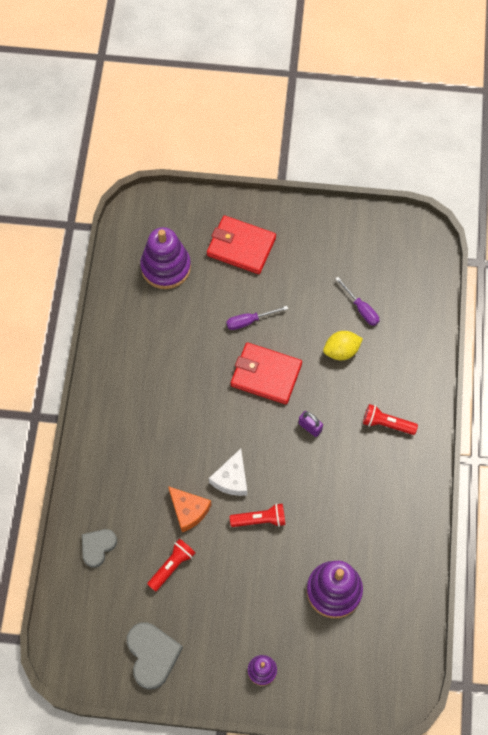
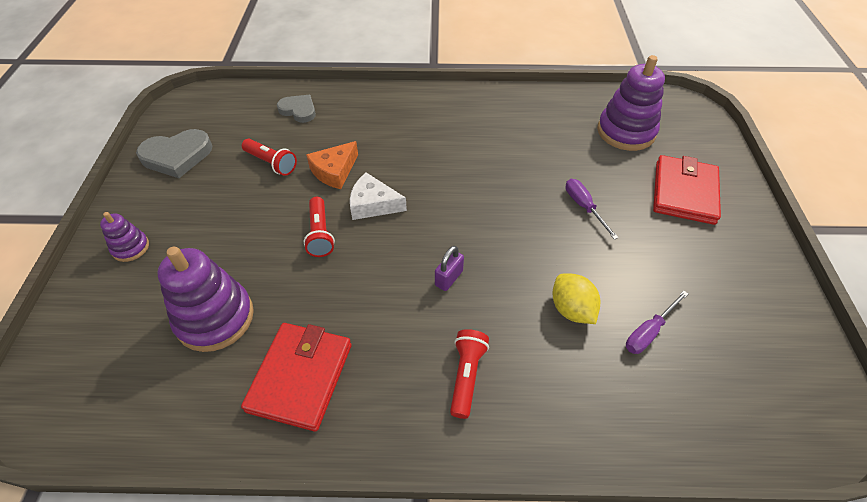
camera: 85 degrees right, 15 degrees down
red wallet [231,342,302,404] -> red wallet moved to [241,323,351,432]

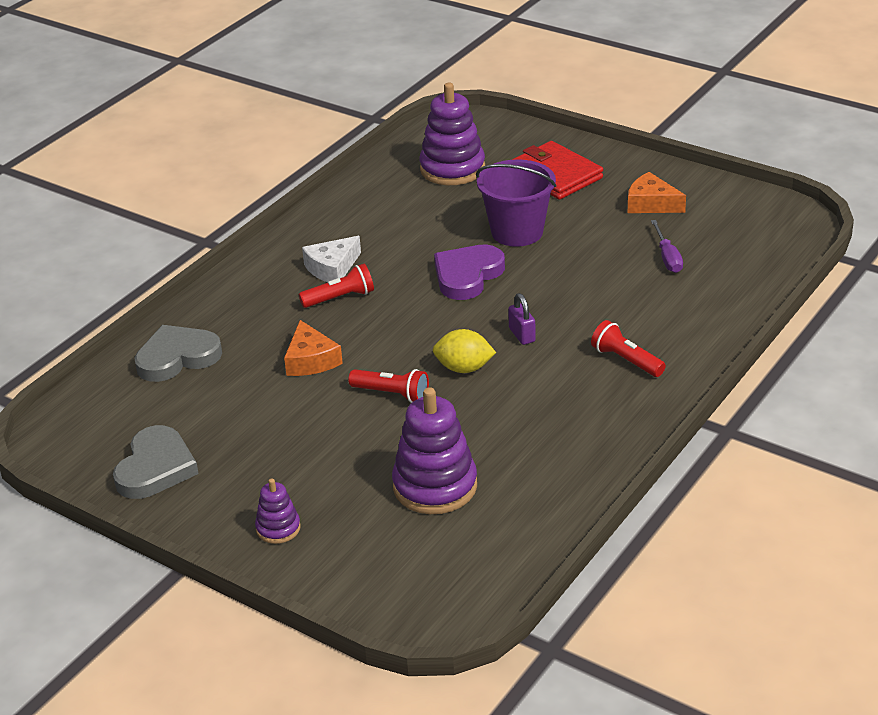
camera: 55 degrees left, 15 degrees down
red wallet [241,323,351,432] -> none
red flashlight [242,139,297,176] -> red flashlight moved to [299,264,374,308]
grey heart [277,95,316,123] -> grey heart [134,325,222,382], size x1.53
white cheese [350,173,407,220] -> white cheese moved to [302,236,361,282]
yellow lemon [552,273,600,324] -> yellow lemon moved to [433,329,496,373]
purple screwdriver [566,179,619,240] -> purple bucket [476,159,556,247]
none -> purple heart [434,244,505,300]
none -> orange cheese [628,172,686,213]

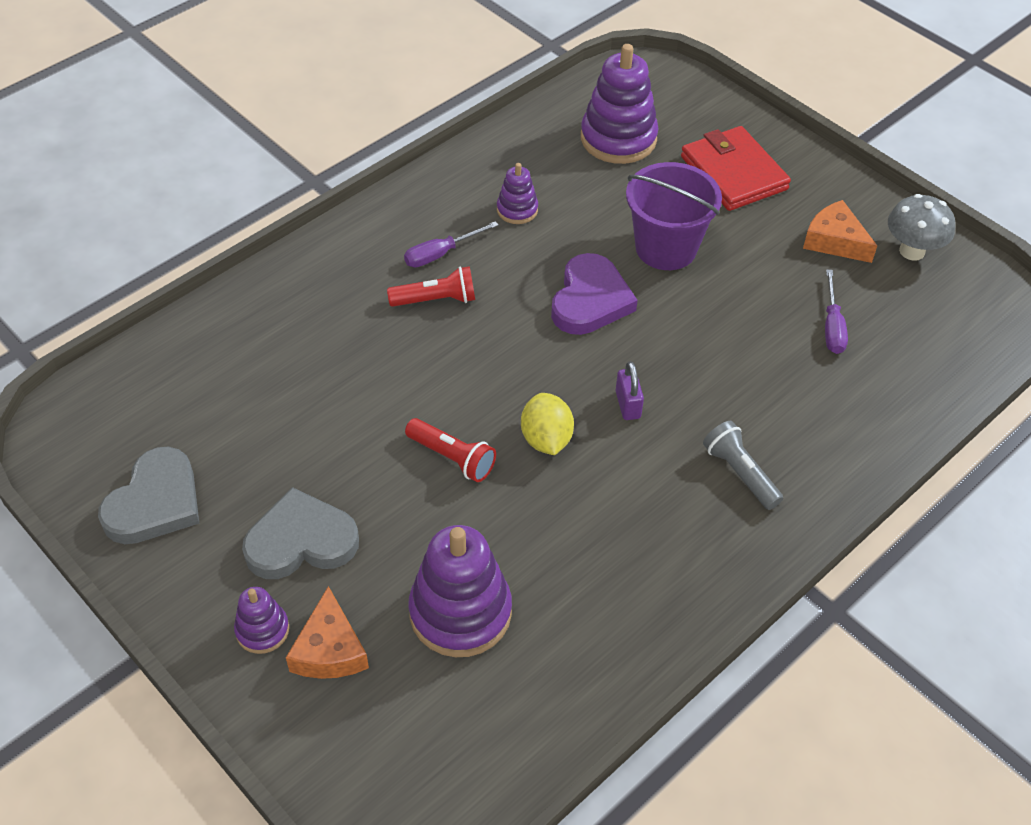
camera: 10 degrees right, 15 degrees up
grey heart [134,325,222,382] -> grey heart moved to [242,487,359,579]
orange cheese [284,320,343,376] -> orange cheese moved to [286,586,369,679]
white cheese [302,236,361,282] -> purple screwdriver [404,221,499,267]
yellow lemon [433,329,496,373] -> yellow lemon turned 60 degrees clockwise [521,393,574,455]
purple heart [434,244,505,300] -> purple heart turned 150 degrees clockwise [551,253,638,335]
red flashlight [591,320,666,377] -> grey flashlight [703,421,783,510]
none -> purple stacking toy [497,163,538,224]
none -> grey mushroom [888,194,955,261]

